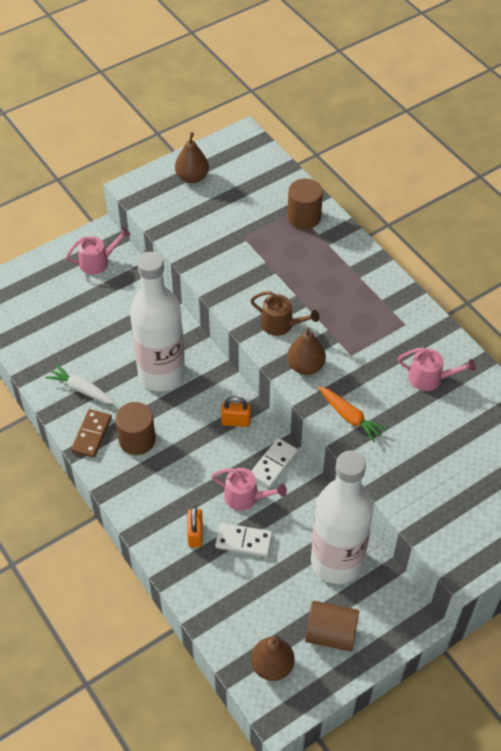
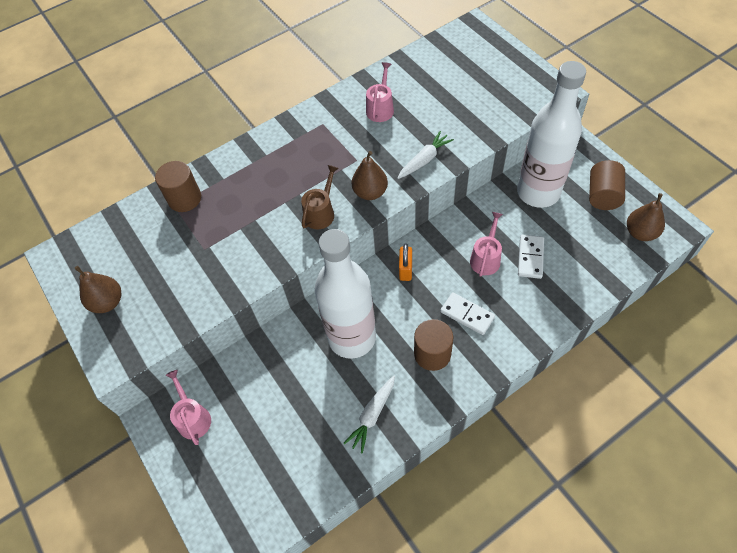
camera: 85 degrees left, 5 degrees up
brown domino [71,409,112,458] -> none
orange padlock [187,506,203,547] -> none
white domino [251,438,298,488] -> white domino moved to [440,292,495,335]
orange carrot [318,386,387,442] -> white carrot [397,131,454,179]

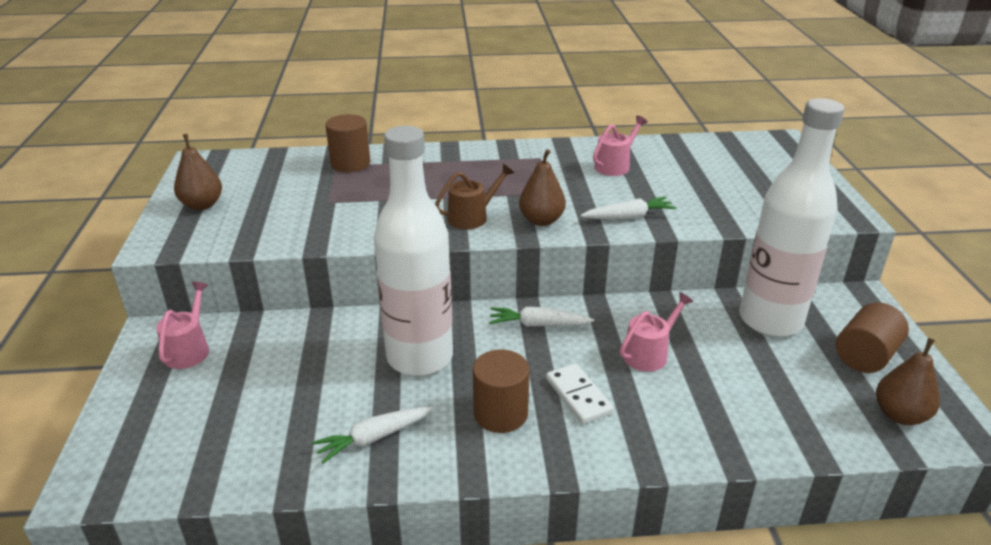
camera: 25 degrees right, 25 degrees down
orange padlock [399,243,412,281] -> white carrot [489,307,594,327]
white domino [518,235,544,279] -> none

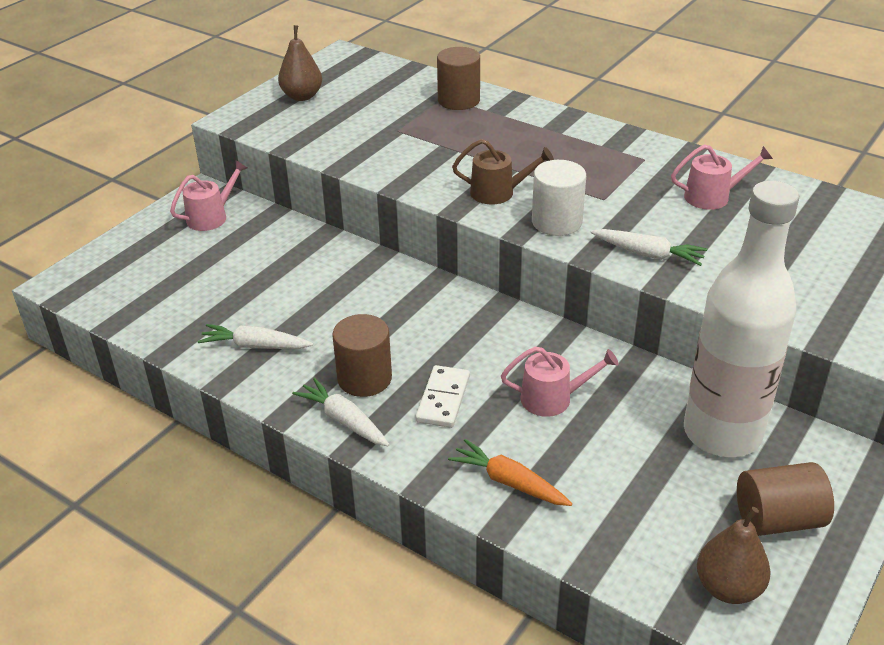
camera: 40 degrees right, 5 degrees up
white bottle [374,126,453,376] -> none
white carrot [489,307,594,327] -> white carrot moved to [292,377,390,447]
brown pear [519,149,566,226] -> white cylinder [532,160,586,236]
none -> orange carrot [448,439,572,506]

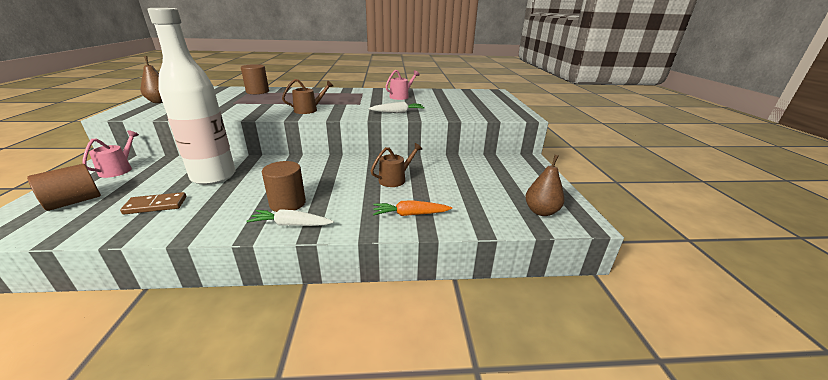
camera: 40 degrees left, 10 degrees down
white carrot [198,324,313,349] -> none
white domino [416,365,470,428] -> none
pink watering can [501,346,618,417] -> brown watering can [371,143,422,187]
white cylinder [532,160,586,236] -> none
white bottle [684,181,799,457] -> white bottle moved to [148,8,235,185]
brown cylinder [737,462,834,536] -> brown cylinder moved to [27,164,101,211]
none -> brown domino [120,192,186,214]

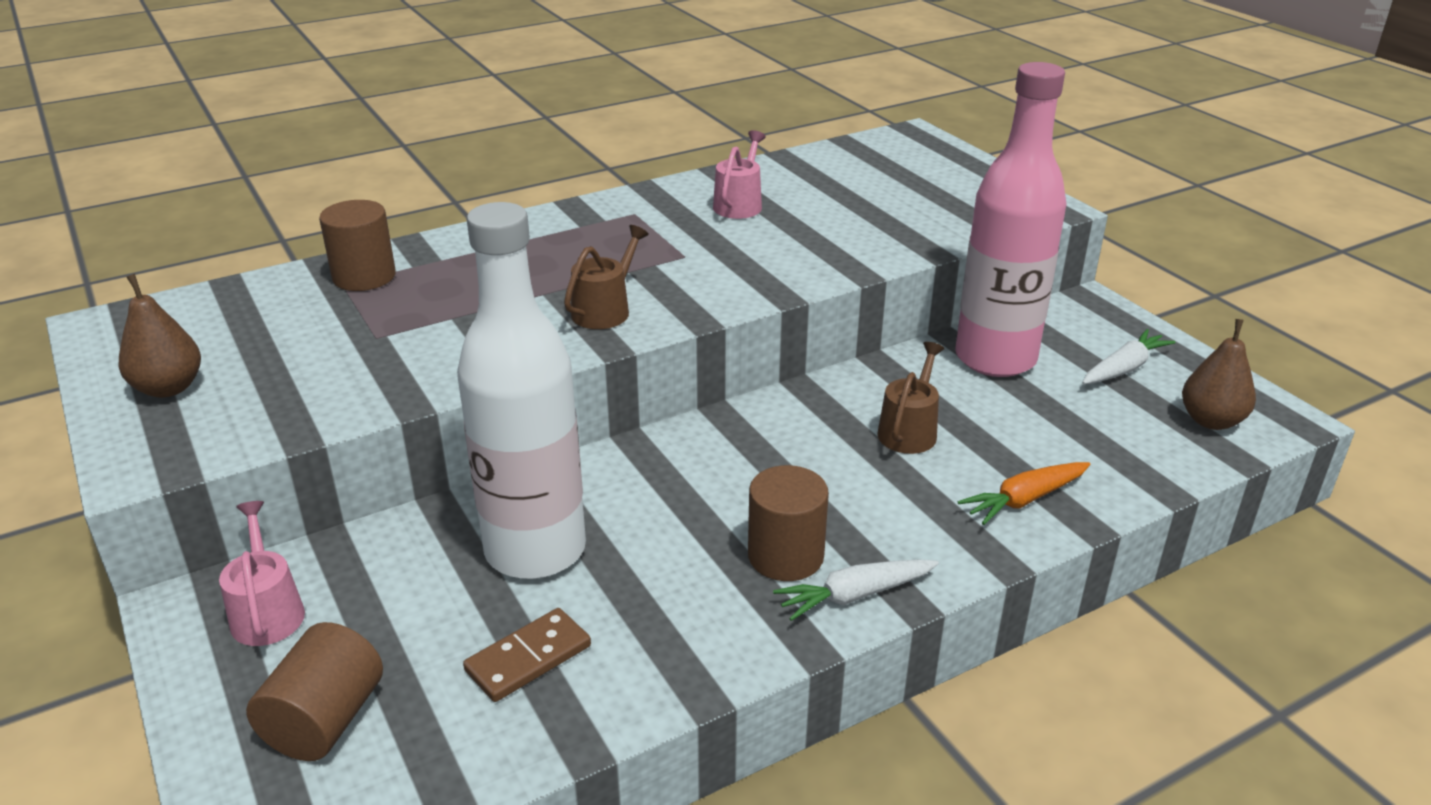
camera: 25 degrees left, 5 degrees up
white carrot [369,102,425,113] -> white carrot moved to [1082,329,1176,384]
none -> pink bottle [955,62,1067,377]

